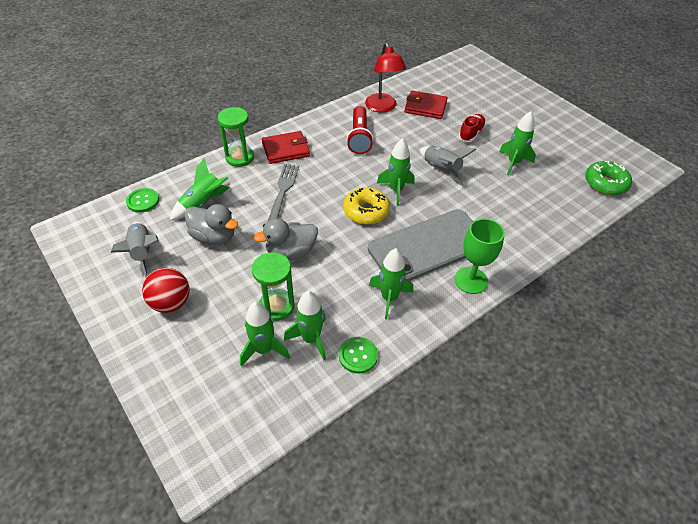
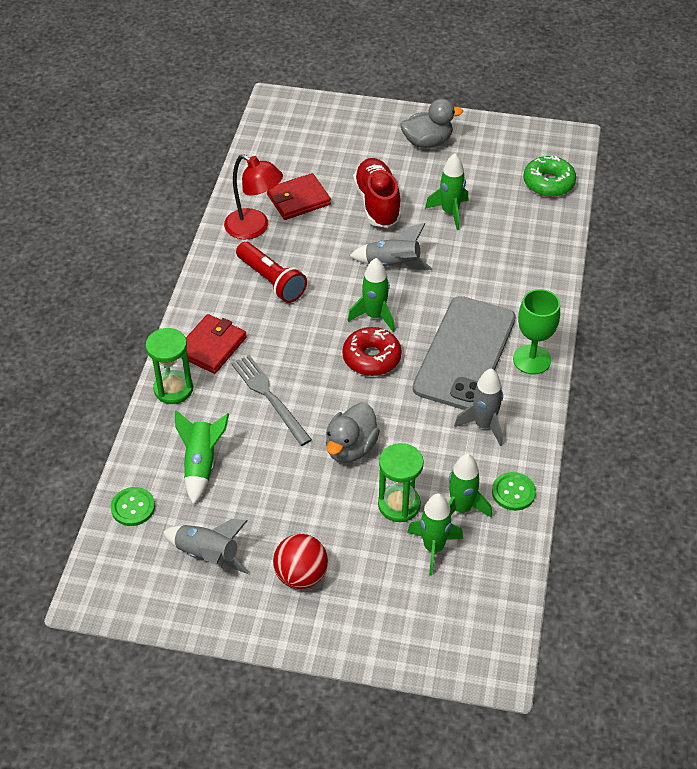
camera: 40 degrees left, 0 degrees up
grey duck [185,204,238,245] -> grey duck moved to [400,99,463,148]
yellow donut [343,187,390,225] -> red donut [342,327,402,376]
green rocket [369,248,413,320] -> grey rocket [454,368,503,446]
red shoe [459,114,486,142] -> red shoe [353,158,402,228], size x1.63

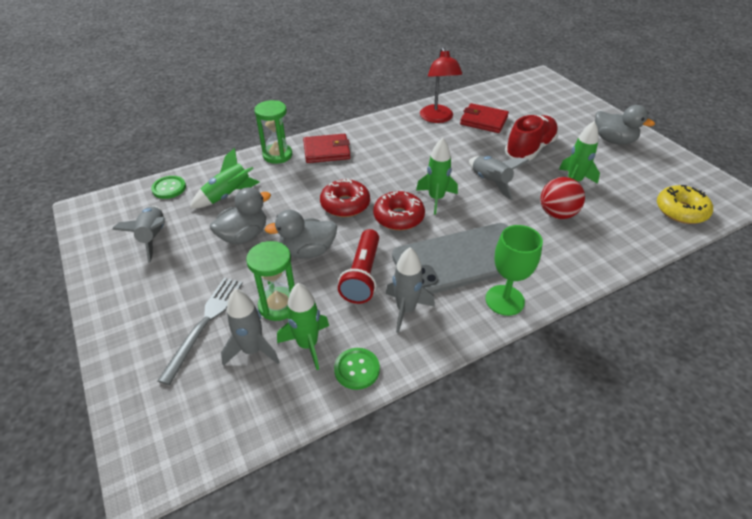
camera: 50 degrees right, 5 degrees down
grey fork [231,355,312,446] -> grey fork moved to [157,278,243,385]
red flashlight [236,242,307,303] -> red flashlight moved to [338,229,379,304]
red ball [273,534,328,589] -> red ball moved to [540,177,585,219]
green rocket [407,493,463,576] -> grey rocket [221,289,279,366]
green donut [523,156,576,197] -> yellow donut [657,185,713,224]
none -> grey duck [210,187,271,244]
none -> red donut [320,178,370,217]

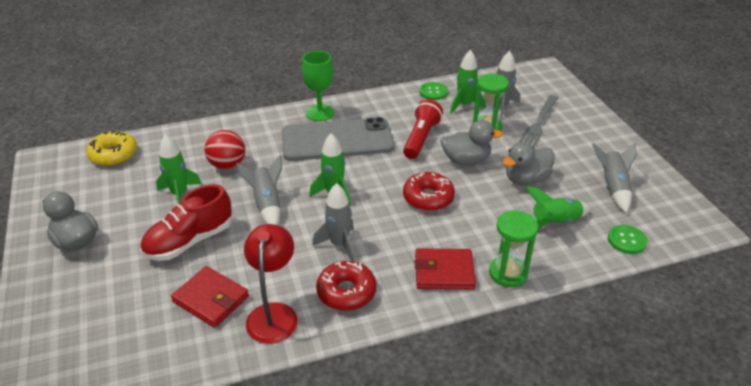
camera: 170 degrees left, 5 degrees down
red donut [373,191,425,230] -> red donut moved to [316,261,376,311]
grey rocket [386,247,435,333] -> grey rocket moved to [312,183,354,261]

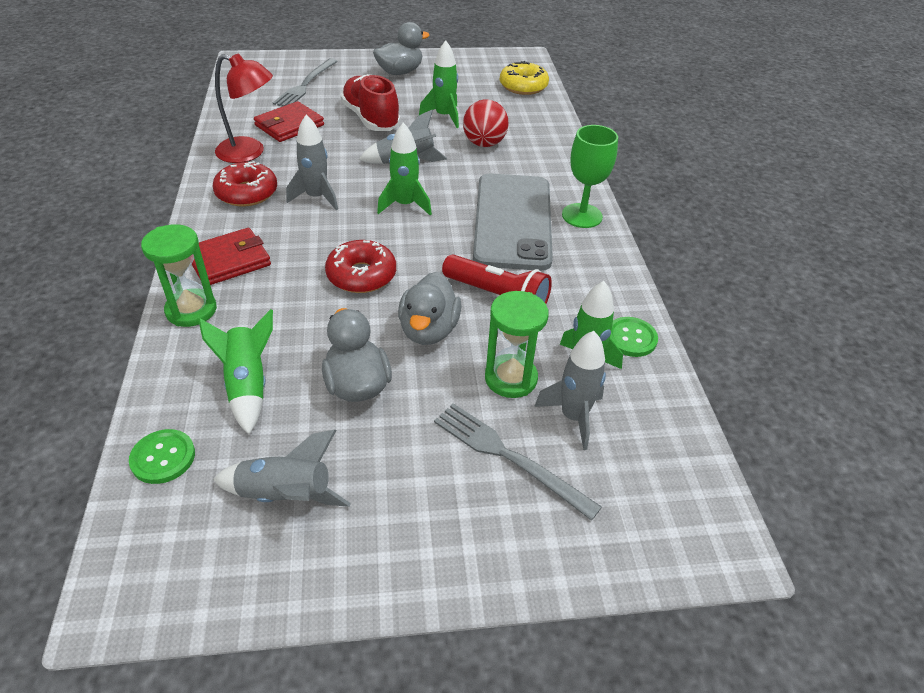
camera: 100 degrees right, 5 degrees up
red wallet [415,248,476,290] -> red wallet turned 45 degrees clockwise [192,228,271,285]
none -> grey fork [273,58,337,107]

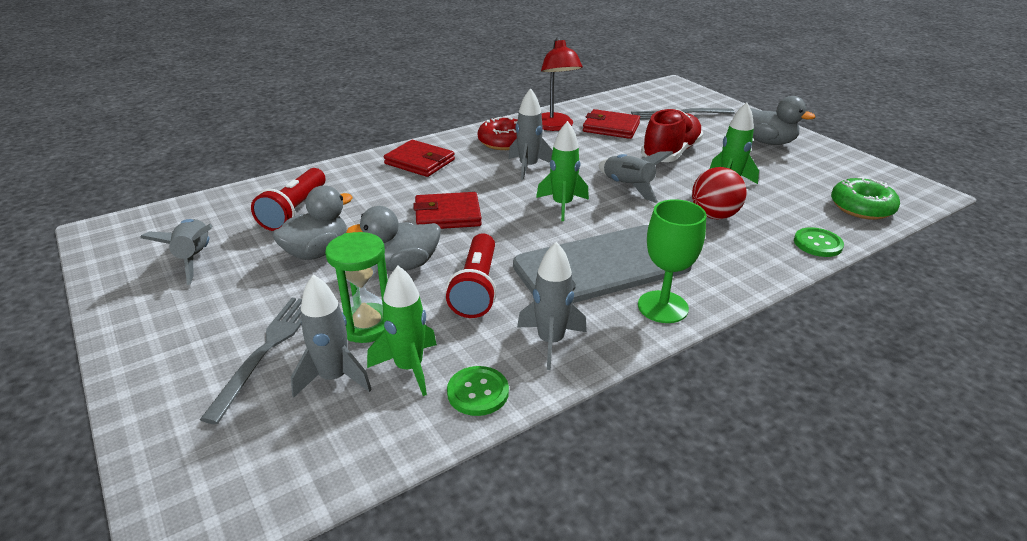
camera: 65 degrees right, 10 degrees down
green button [129,429,195,484] -> green button moved to [794,227,844,257]
green hourglass [141,224,217,327] -> none
green rocket [199,309,273,434] -> red flashlight [251,168,325,231]
red donut [325,240,396,293] -> red wallet [413,192,482,229]
yellow donut [500,61,549,95] -> green donut [831,177,900,220]
none -> grey rocket [517,242,587,370]

